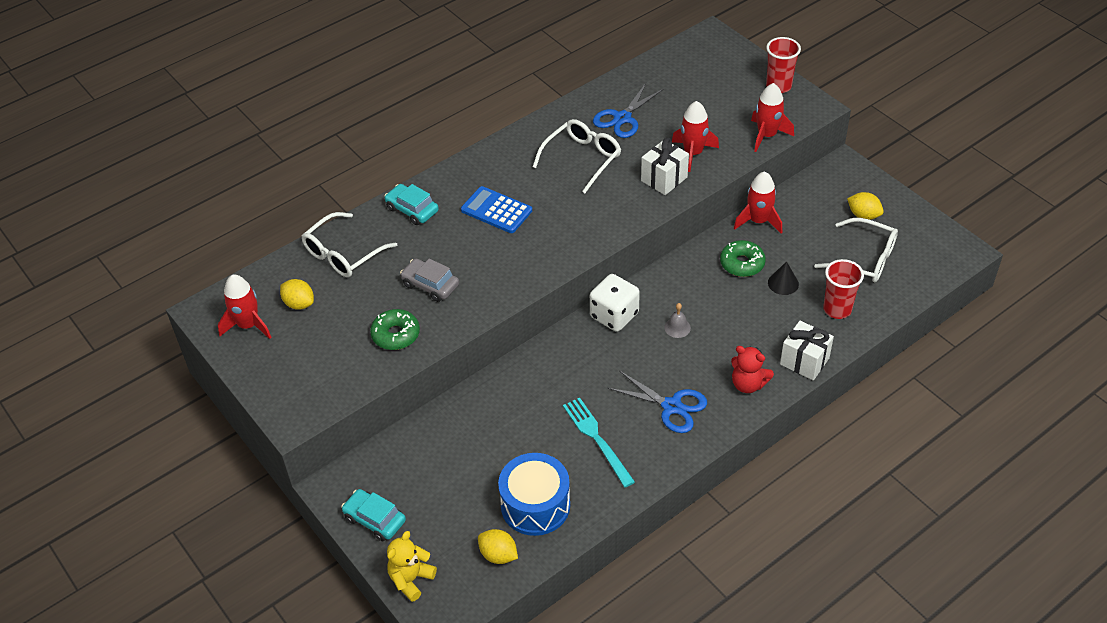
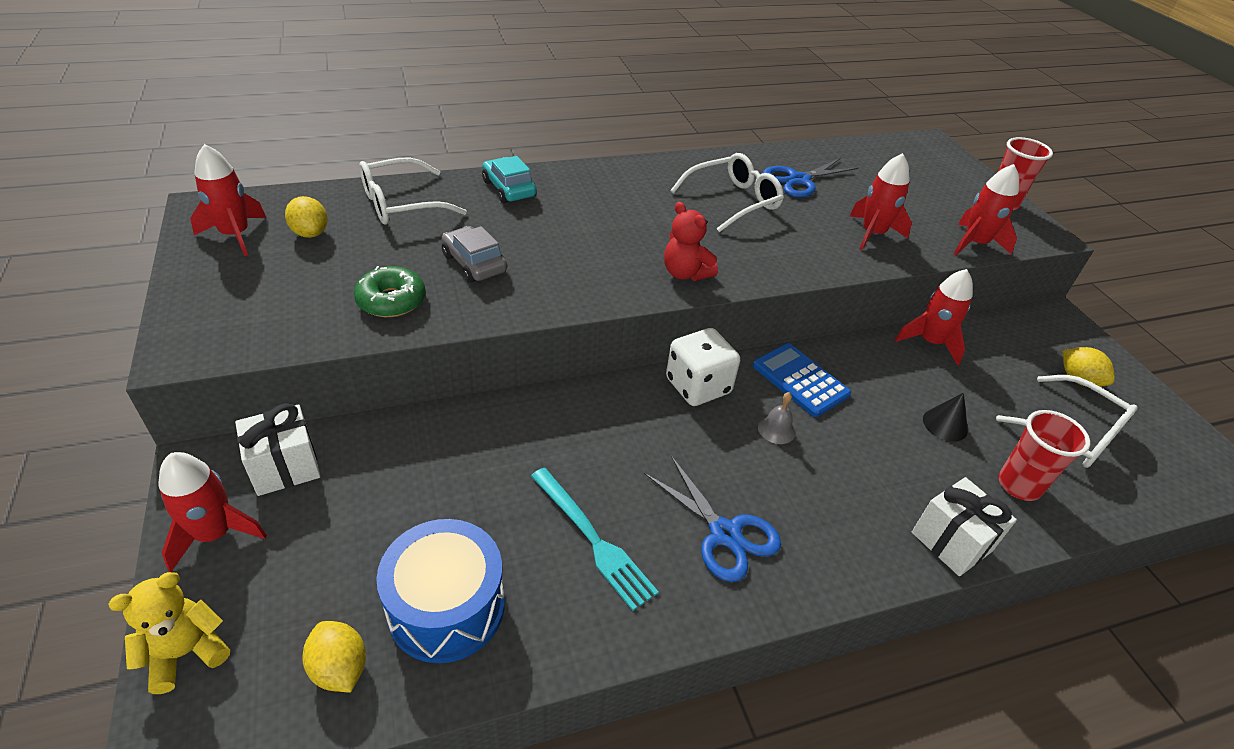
camera: 15 degrees right, 5 degrees down
turquoise car [341,489,406,541] -> red rocket [158,452,267,572]
blue calculator [461,186,532,233] -> blue calculator moved to [753,343,851,417]
turquoise fork [563,398,635,487] -> turquoise fork turned 150 degrees clockwise [531,468,659,611]
white gift [641,138,689,195] -> white gift moved to [235,403,321,496]
green donut [720,240,766,277] -> none
red teddy bear [731,346,774,393] -> red teddy bear moved to [664,202,718,281]

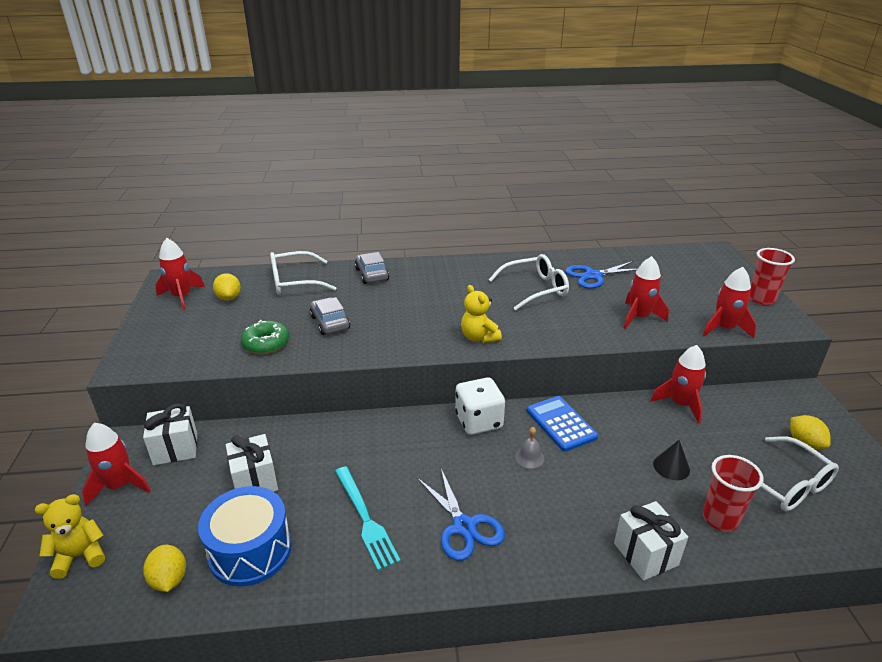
camera: 15 degrees right, 10 degrees down
turquoise car [482,156,537,203] -> grey car [355,252,389,284]
red teddy bear [664,202,718,281] -> yellow teddy bear [461,285,502,343]
none -> white gift [226,434,278,492]

